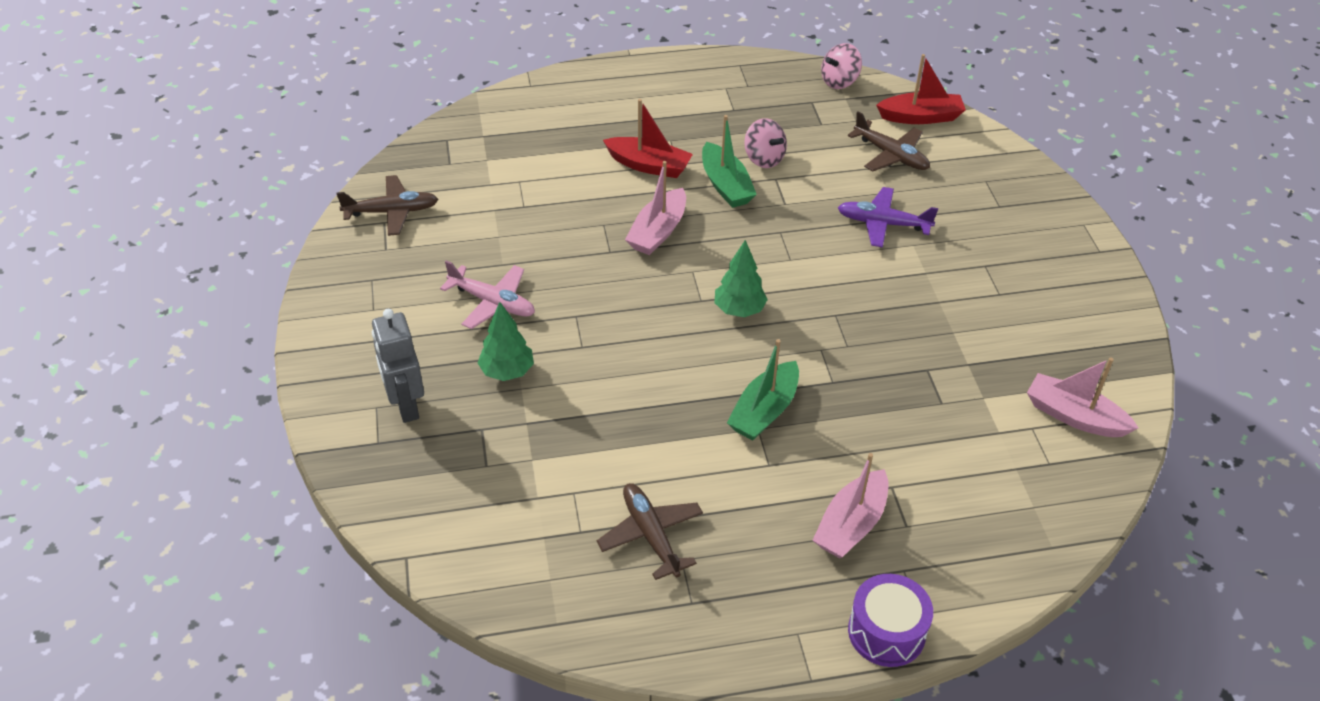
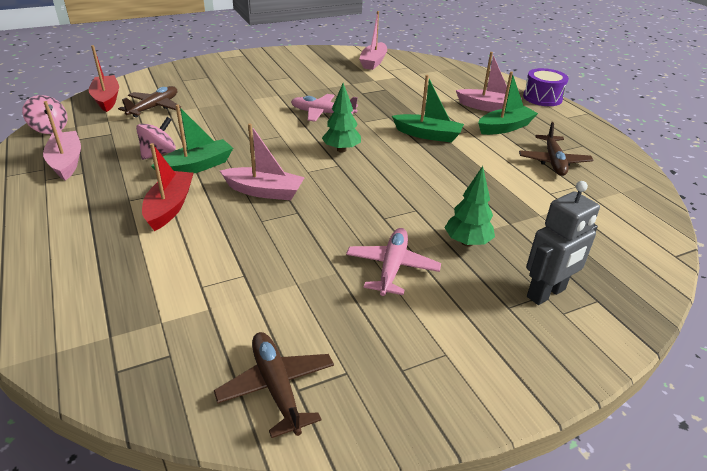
camera: 105 degrees left, 10 degrees down
brown plane [597,483,703,580] -> brown plane turned 45 degrees counterclockwise [519,122,594,176]
purple plane [838,187,938,247] -> none
none -> pink boat [43,101,81,181]
none -> pink plane [291,94,358,122]
none -> green boat [478,72,538,135]

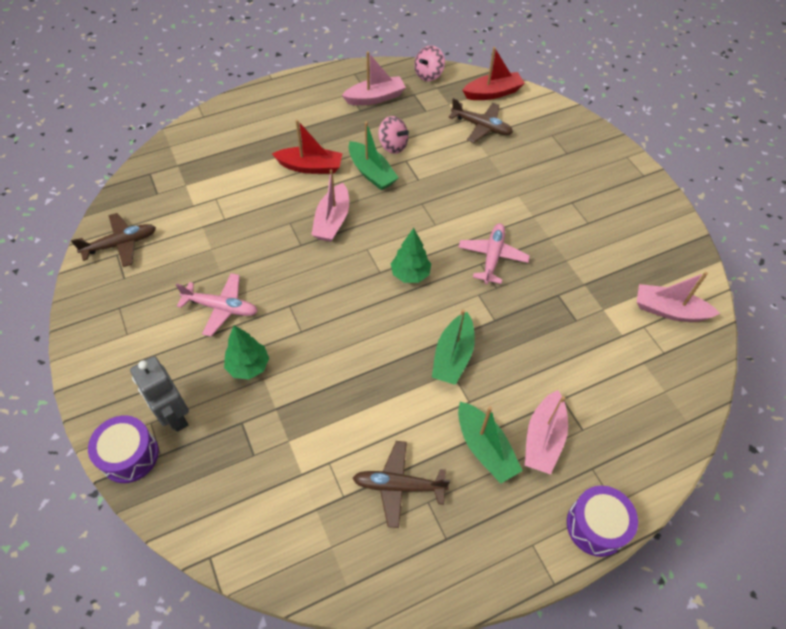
camera: 90 degrees right, 20 degrees up
none -> purple drum [88,416,159,483]

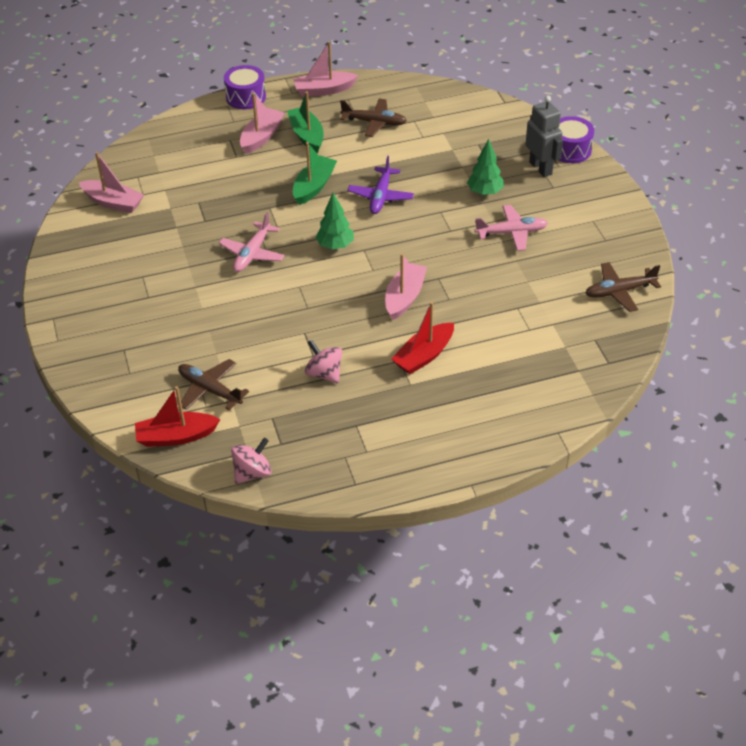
camera: 170 degrees left, 10 degrees down
pink plane [176,273,258,337] -> pink plane turned 150 degrees clockwise [475,205,548,251]
red boat [272,119,343,174] -> red boat turned 60 degrees counterclockwise [391,302,454,374]
pink boat [342,52,406,105] -> pink boat moved to [293,41,358,97]
green boat [348,122,398,190] -> none
none -> purple plane [347,156,414,214]

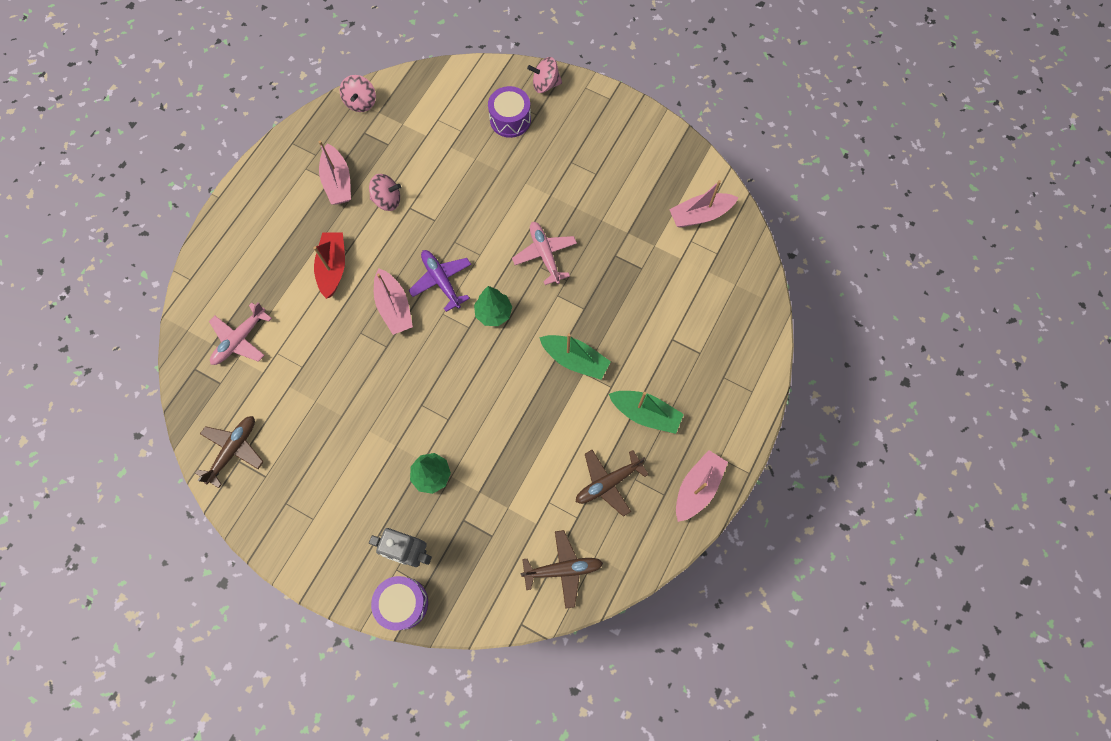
camera: 135 degrees right, 25 degrees up
red boat [135,386,220,447] -> none
brown plane [178,359,249,411] -> brown plane moved to [520,530,603,609]
purple drum [224,65,266,109] -> purple drum moved to [488,86,531,138]
pink boat [240,93,284,154] -> pink boat moved to [319,141,351,205]
green boat [293,142,337,205] -> green boat turned 45 degrees counterclockwise [539,333,611,380]
purple plane [347,156,414,214] -> purple plane moved to [408,250,471,312]
pink plane [475,205,548,251] -> pink plane moved to [209,303,272,365]
none -> pink spinning top [527,57,562,93]

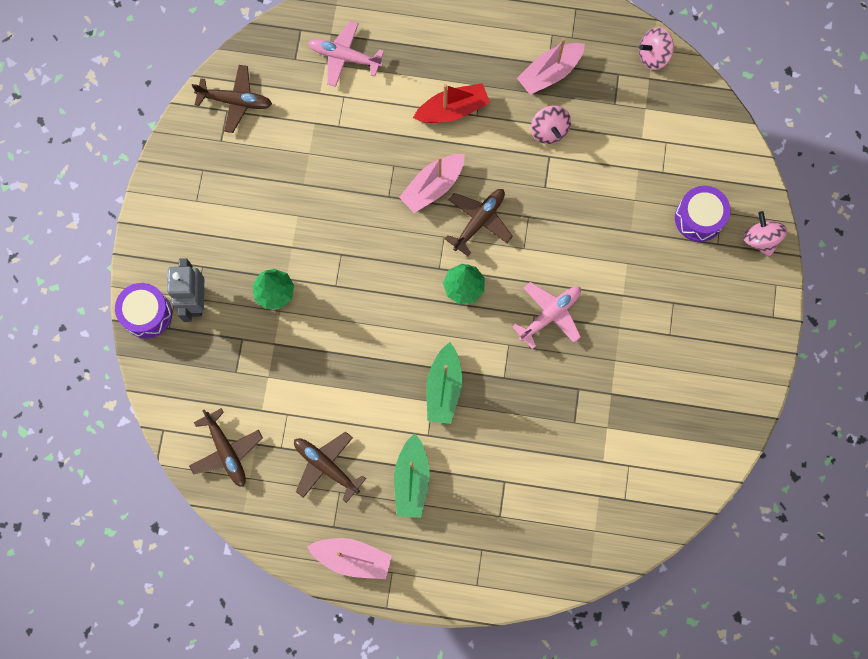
camera: 70 degrees right, 5 degrees up
purple plane [408,250,471,312] -> brown plane [445,189,513,256]
pink boat [669,180,738,228] -> none

